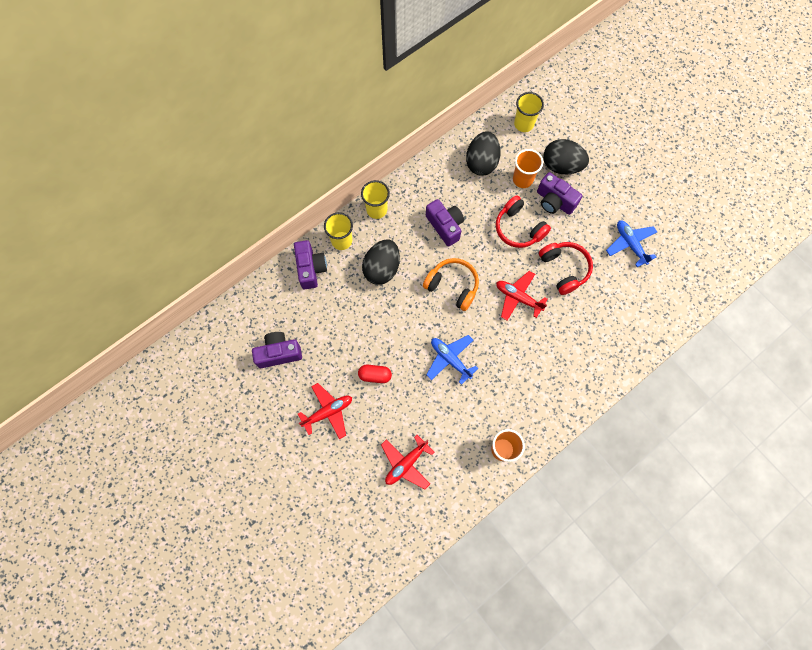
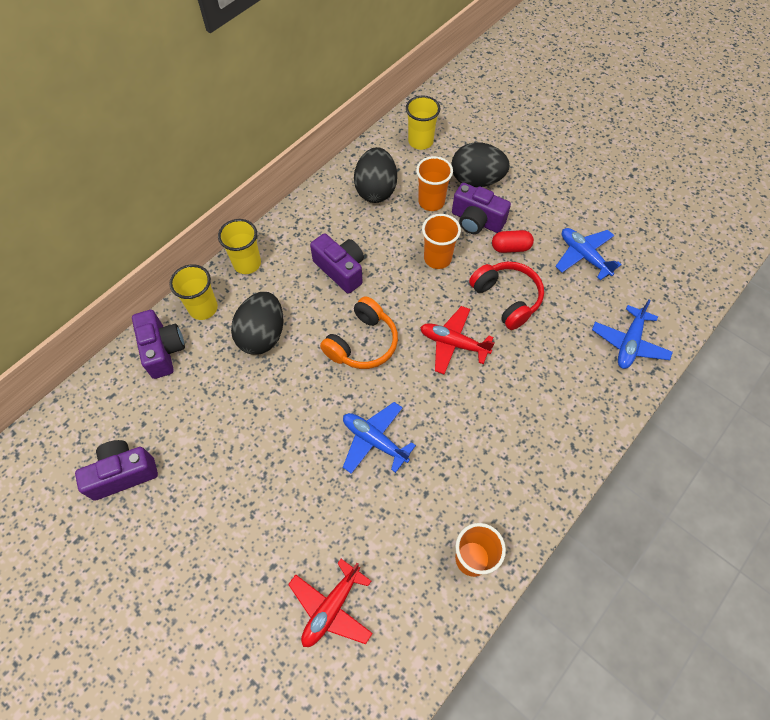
camera: 10 degrees left, 10 degrees down
red plane [298,383,352,439] -> none
red capsule [358,365,392,383] -> red capsule moved to [492,230,534,253]
orange headphones [423,258,479,311] -> orange headphones turned 105 degrees clockwise [320,296,398,369]
red headphones [496,195,551,248] -> orange cup [422,214,461,269]
none -> blue plane [592,299,673,369]

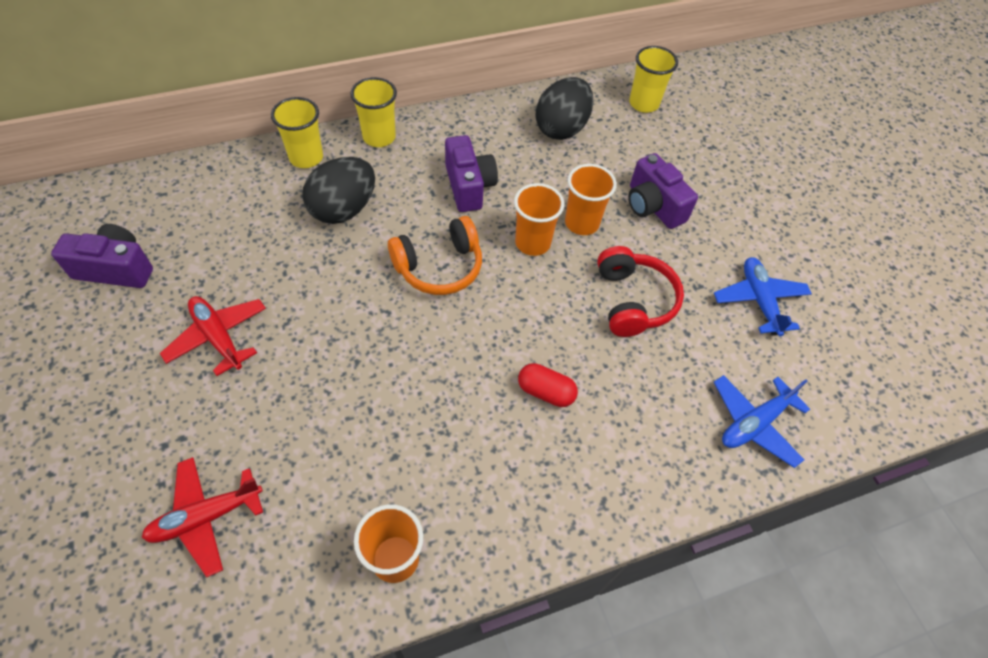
camera: 25 degrees right, 5 degrees down
purple camera [132,310,185,379] -> none
blue plane [343,402,416,474] -> none
orange cup [416,156,453,211] -> orange cup moved to [514,183,564,256]
red plane [420,306,494,374] -> red plane moved to [160,296,266,376]
black egg [451,142,510,187] -> none
red capsule [492,230,534,253] -> red capsule moved to [518,363,578,407]

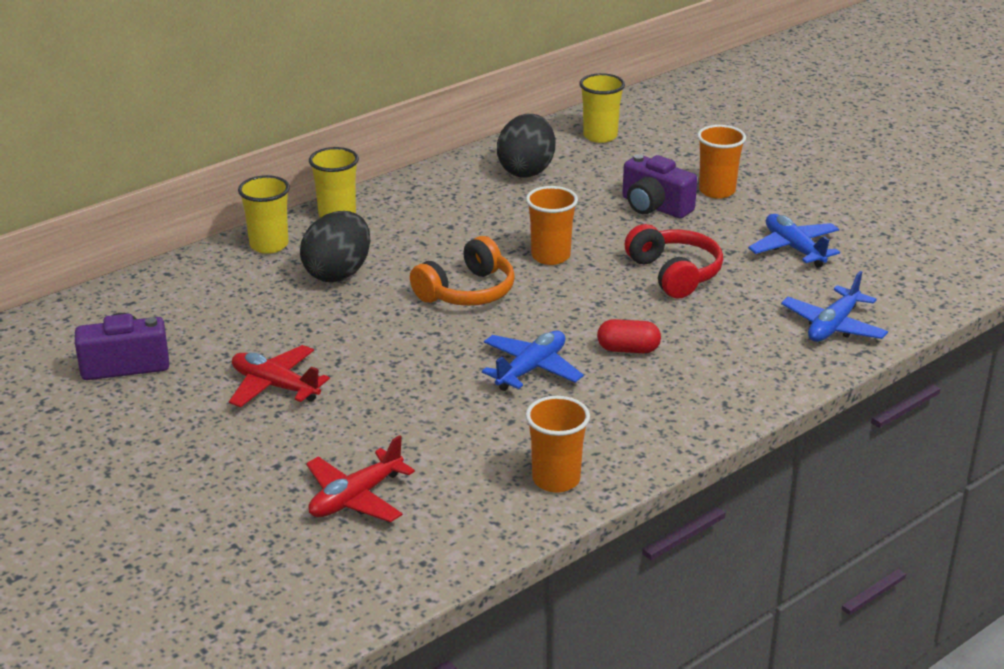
camera: 15 degrees left, 25 degrees down
purple camera [445,135,498,212] -> none
orange cup [565,164,617,235] -> orange cup moved to [697,125,746,199]
none -> blue plane [482,331,584,391]

